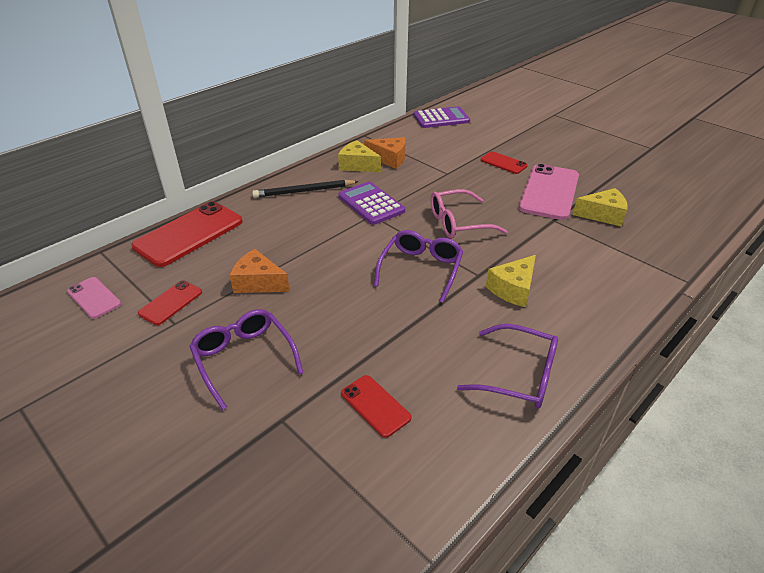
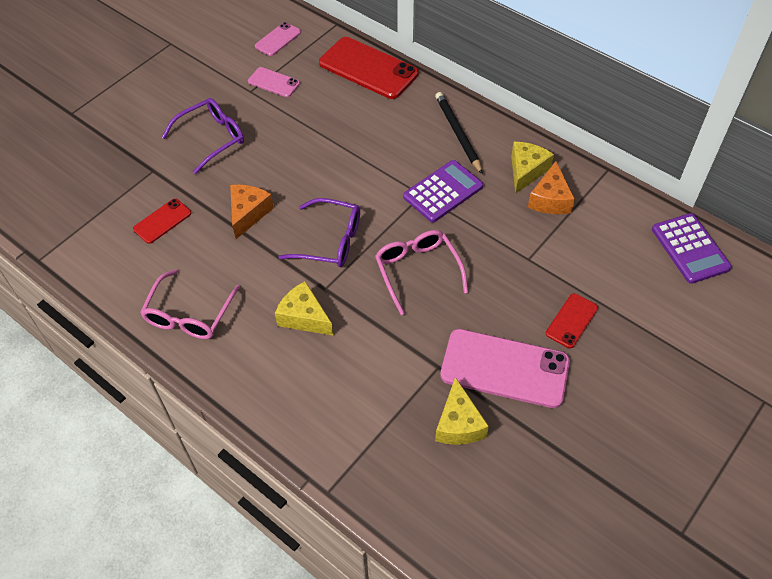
camera: 85 degrees right, 15 degrees up
red phone [138,280,202,325] -> pink phone [248,67,300,97]
orange cheese [230,249,290,293] -> orange cheese moved to [230,184,274,239]
purple glasses [457,324,558,409] -> pink glasses [140,269,240,339]

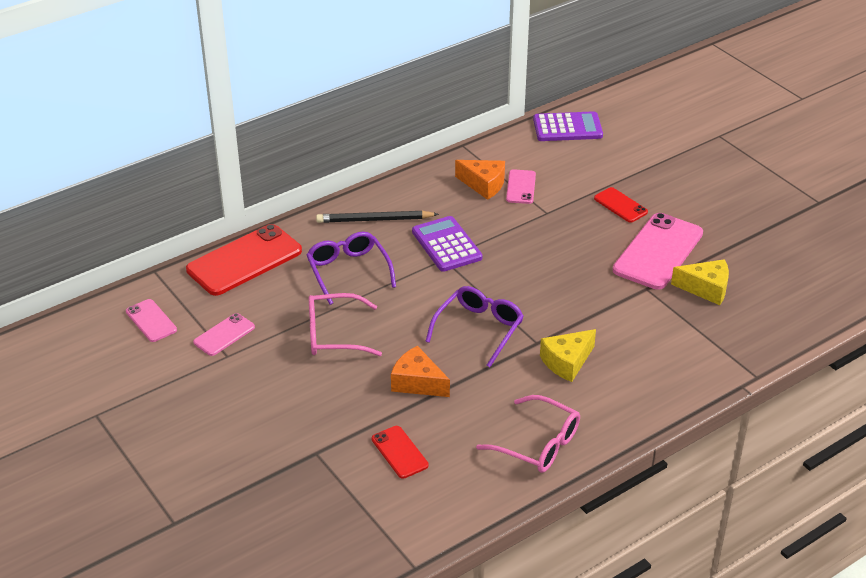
camera: 75 degrees left, 15 degrees down
purple glasses [162,98,244,174] -> purple glasses moved to [306,232,396,305]
pink glasses [375,230,468,315] -> pink glasses moved to [309,293,382,356]
yellow cheese [511,142,554,194] -> none
none -> pink phone [506,169,536,204]

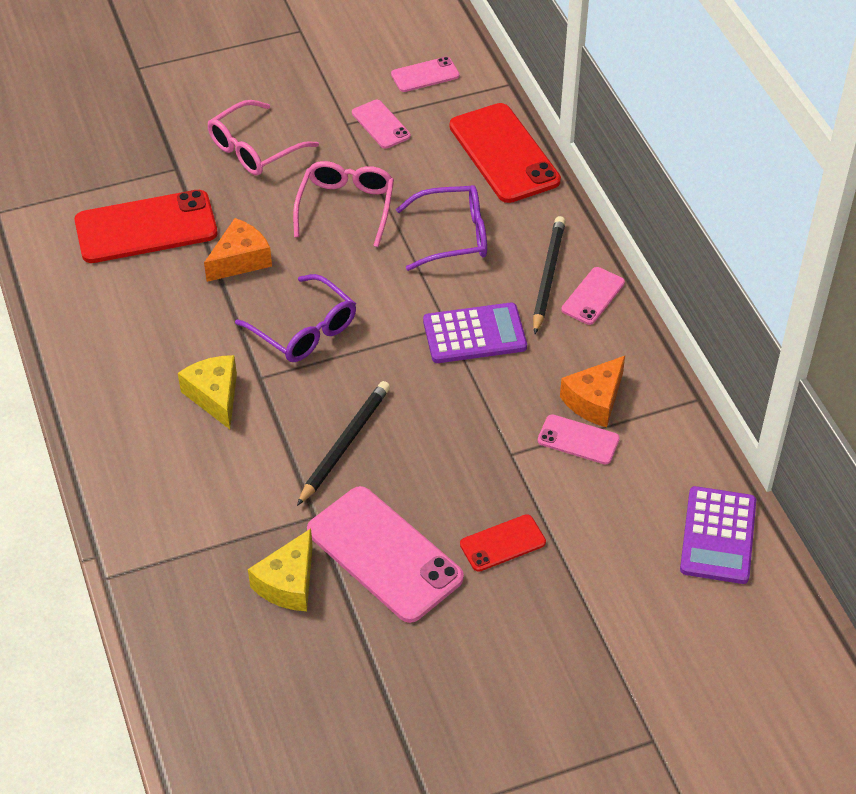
camera: 105 degrees right, 10 degrees up
red phone [372,426,429,479] -> red phone [75,190,218,263], size x1.96
pink glasses [476,395,580,473] -> pink glasses moved to [208,100,319,175]
none -> black pencil [297,381,390,506]
none -> pink phone [561,267,625,325]

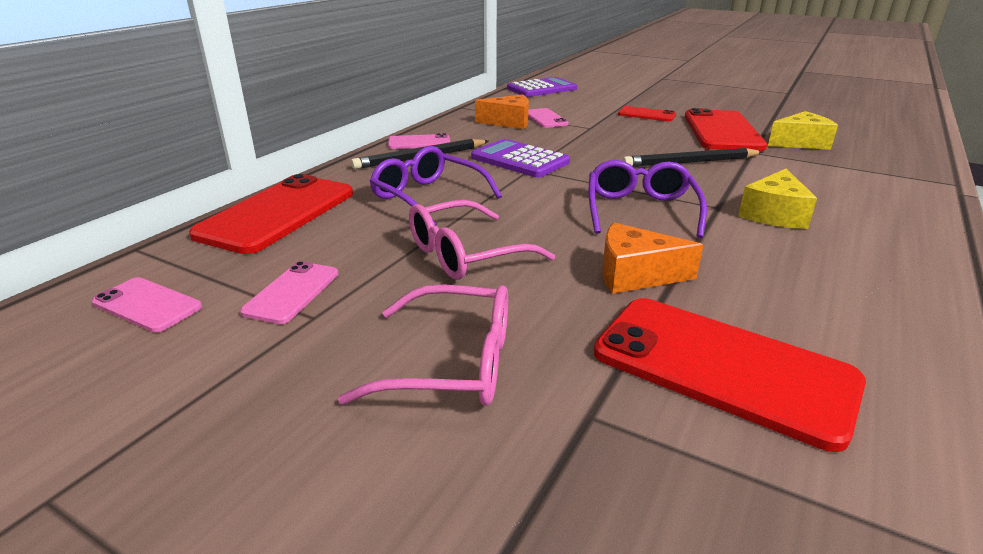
camera: 130 degrees left, 20 degrees down
pink phone [307,486,464,623] -> red phone [685,108,767,151]

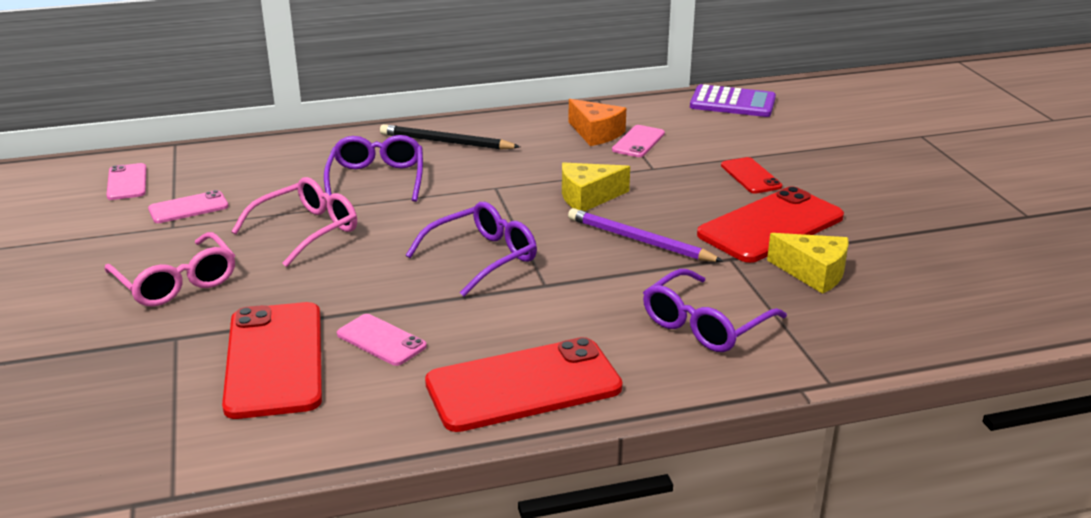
camera: 45 degrees right, 0 degrees up
red phone [189,174,353,254] -> red phone moved to [425,337,623,432]
pink phone [388,133,450,149] -> pink phone moved to [337,314,427,366]
pink glasses [409,200,555,280] -> pink glasses turned 120 degrees clockwise [231,177,357,267]
purple calculator [471,139,570,178] -> none
orange cheese [602,223,703,294] -> none
black pencil [622,148,763,167] -> purple pencil [568,208,724,262]
yellow cheese [738,169,817,229] -> yellow cheese moved to [562,163,630,211]
none -> purple glasses [643,269,787,352]

